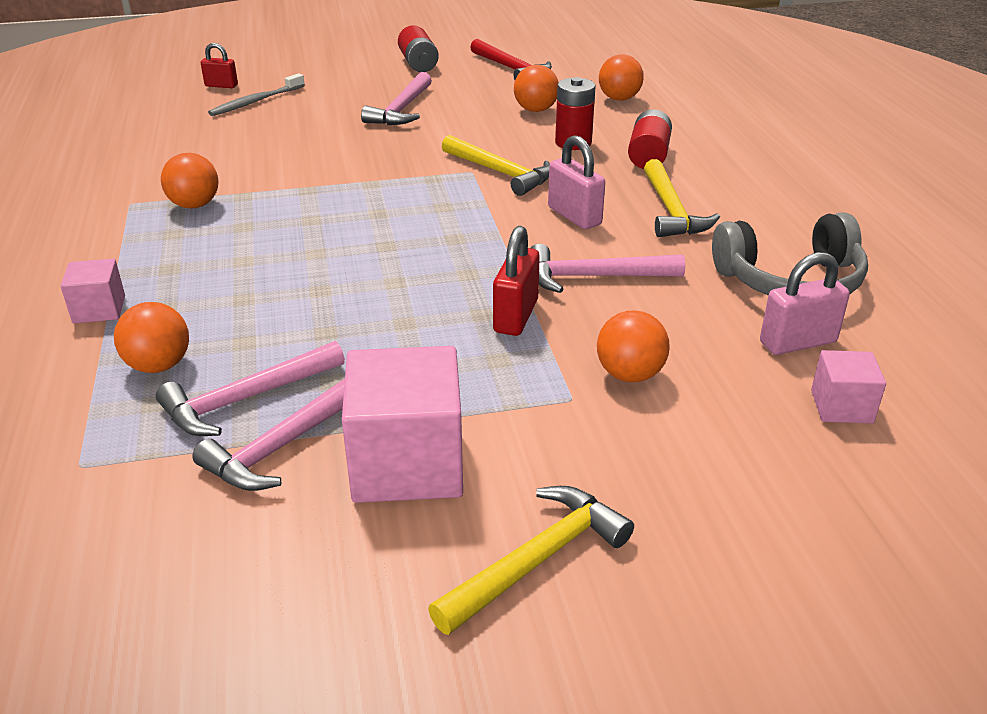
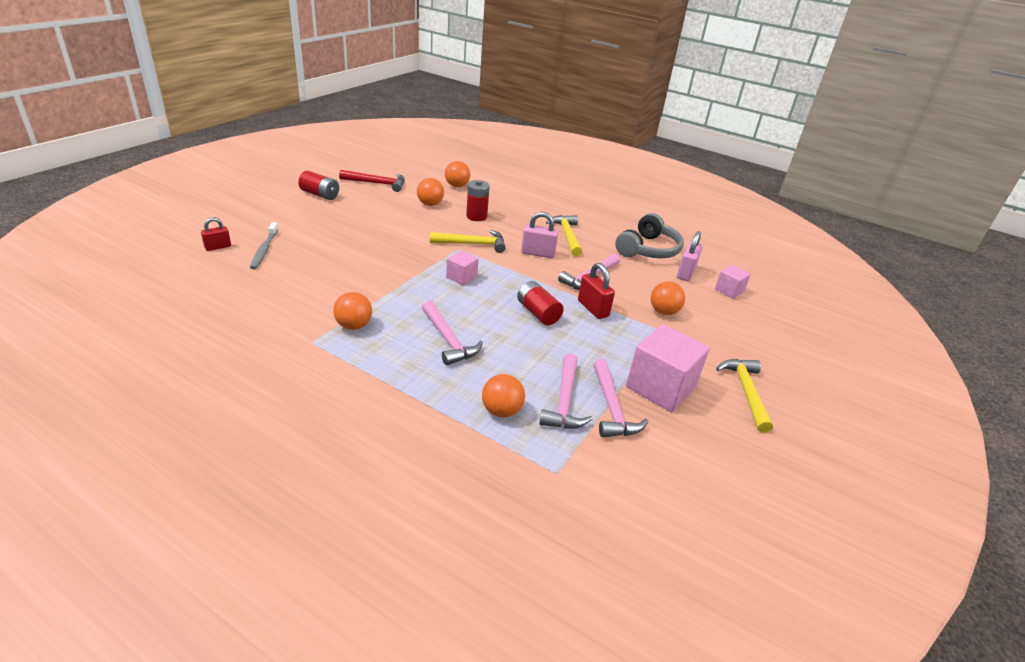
camera: 50 degrees left, 0 degrees up
pink cube [60,259,125,323] -> pink cube moved to [446,250,479,286]
pink hammer [361,72,432,125] -> pink hammer moved to [422,300,483,365]
red battery [628,109,672,169] -> red battery moved to [517,281,564,325]
yellow hammer [644,159,720,237] -> yellow hammer turned 135 degrees counterclockwise [546,215,582,256]

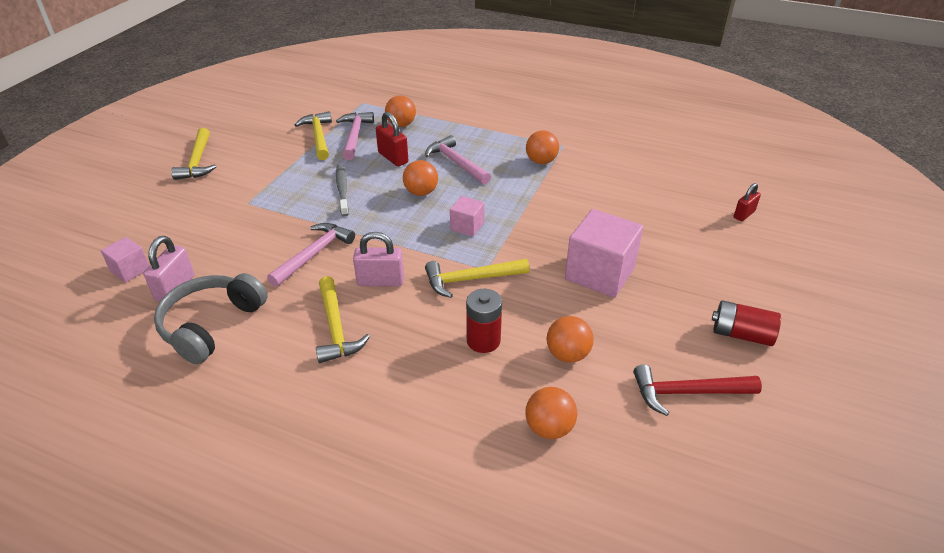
camera: 175 degrees right, 5 degrees up
grey toothbrush [250,222,278,269] -> grey toothbrush moved to [336,164,349,216]
red battery [517,281,564,325] -> none
red padlock [578,263,615,319] -> red padlock moved to [376,112,408,166]
pink hammer [593,359,648,437] -> yellow hammer [295,111,332,160]
pink cube [626,324,710,412] -> pink cube moved to [565,209,643,298]
orange ball [651,281,685,315] -> orange ball moved to [403,160,438,196]

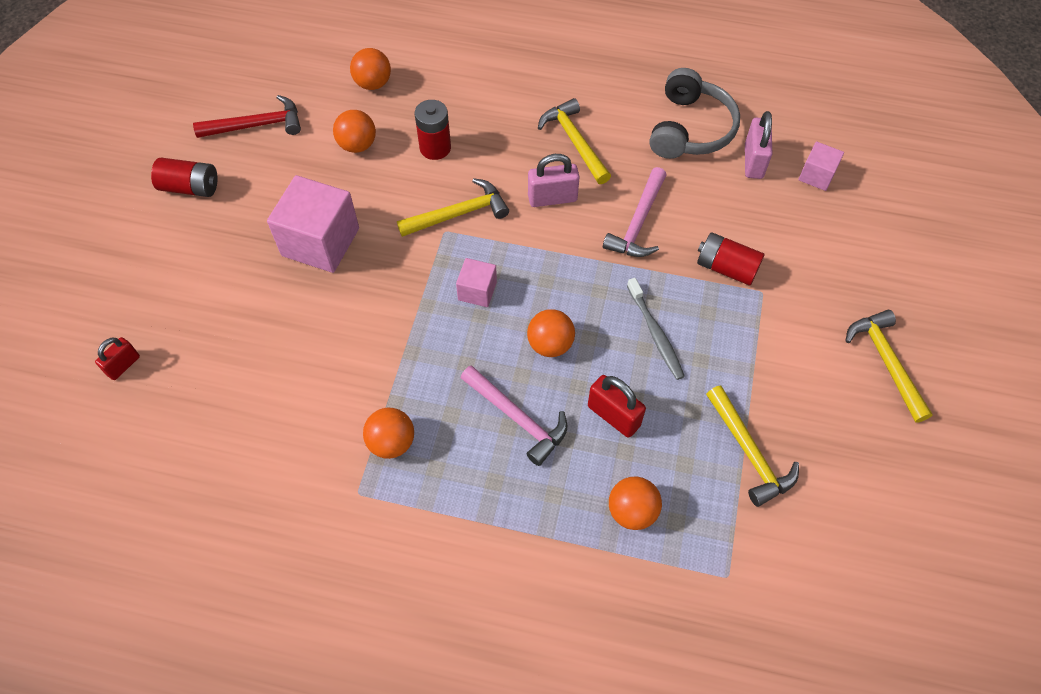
camera: 170 degrees right, 20 degrees up
pink hammer [336,112,374,160] -> none
none -> red battery [697,232,765,285]

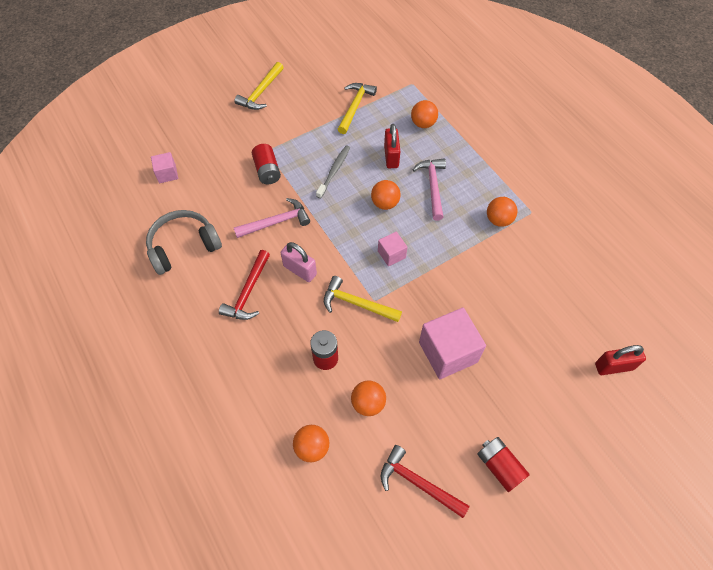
camera: 135 degrees left, 0 degrees up
red padlock [95,337,140,380] -> red padlock [595,345,646,375], size x1.51
yellow hammer [538,98,611,184] -> red hammer [219,250,270,320]
pink padlock [745,111,772,179] -> none

